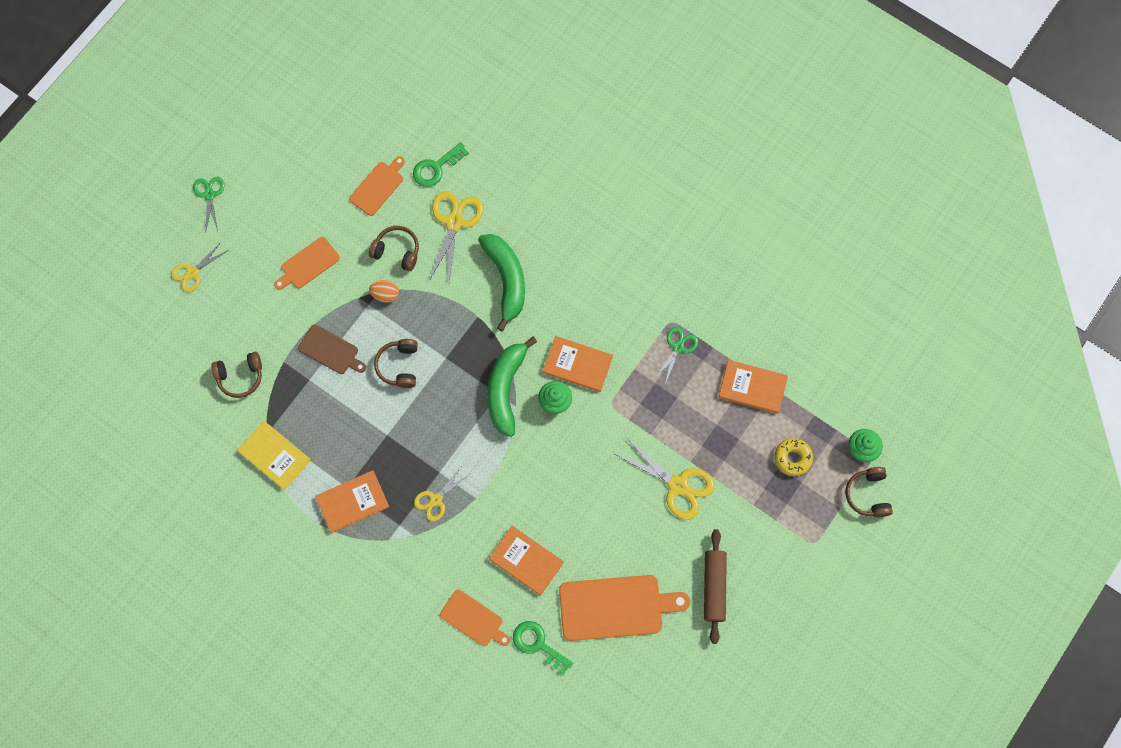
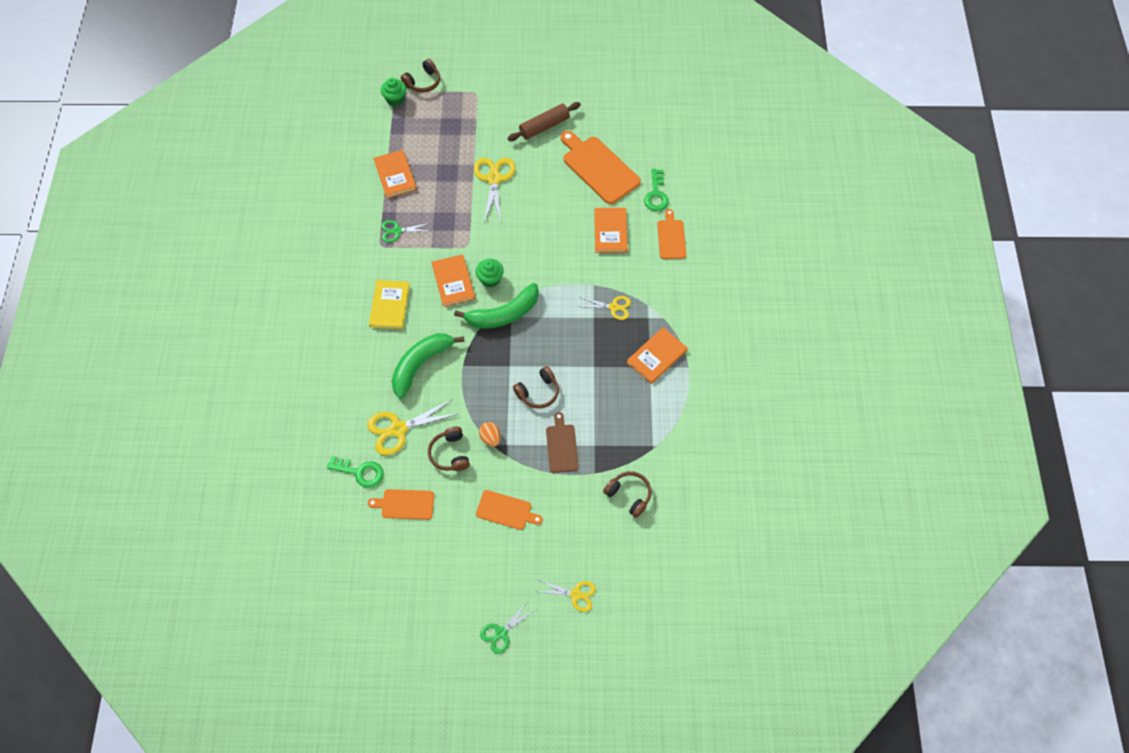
camera: 125 degrees left, 10 degrees down
yellow book [237,421,311,490] -> yellow book moved to [369,280,410,330]
orange book [315,470,389,533] -> orange book turned 75 degrees counterclockwise [627,327,688,384]
yellow donut [774,438,813,476] -> none

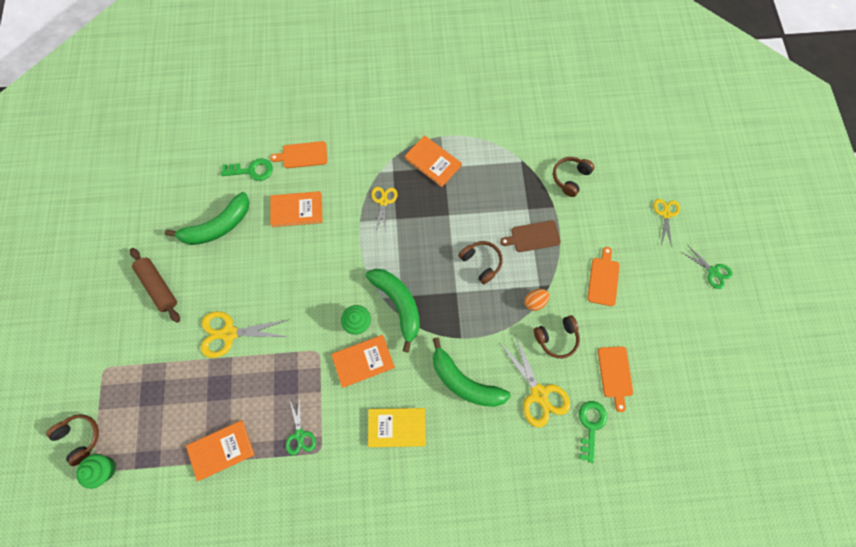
camera: 95 degrees left, 10 degrees up
orange cutting board [561,131,641,204] -> green banana [165,192,249,245]

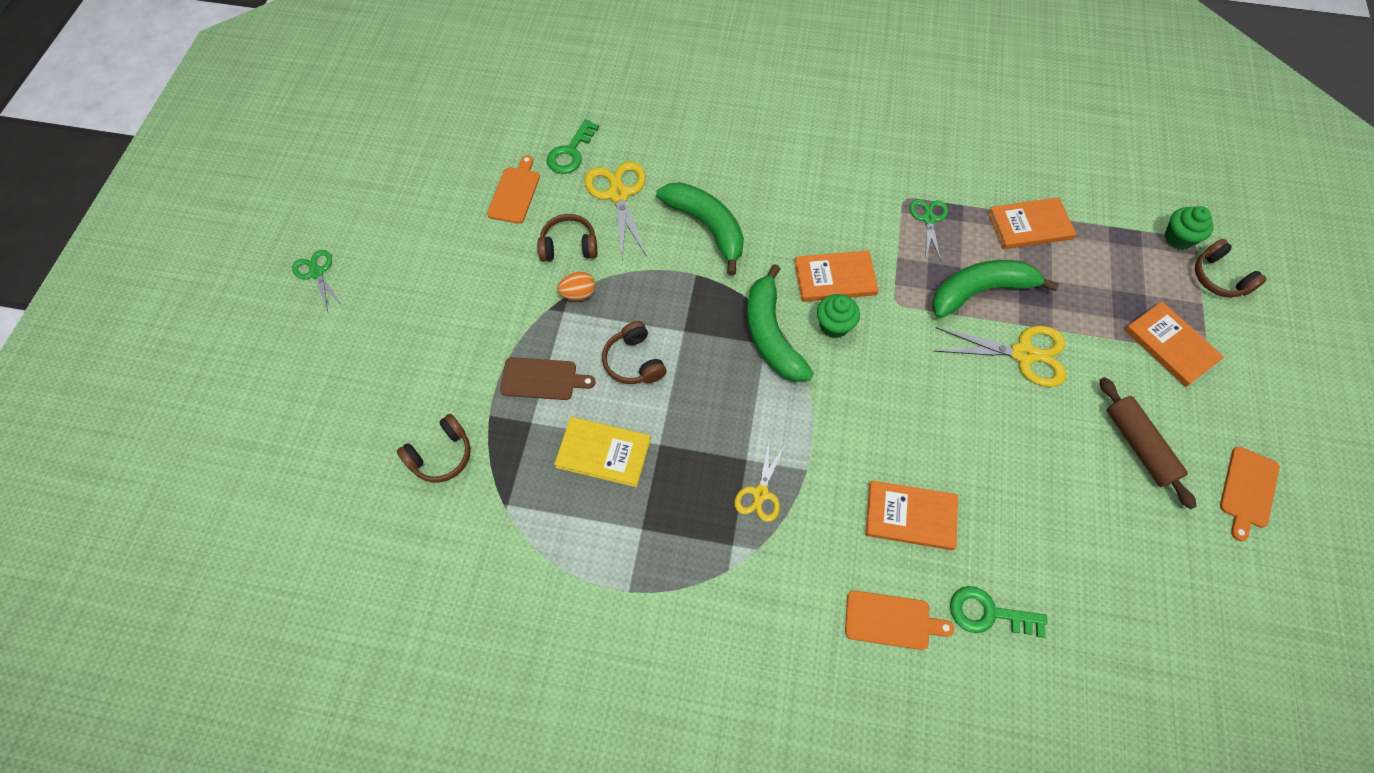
camera: 165 degrees left, 10 degrees down
green banana [165,192,249,245] -> green banana moved to [932,260,1059,319]
yellow book [368,408,426,447] -> yellow book moved to [554,417,651,487]
orange book [405,135,462,187] -> orange book moved to [1125,301,1224,387]
orange cutting board [587,247,620,306] -> orange cutting board moved to [1220,447,1279,541]
yellow scissors [653,199,680,247] -> none

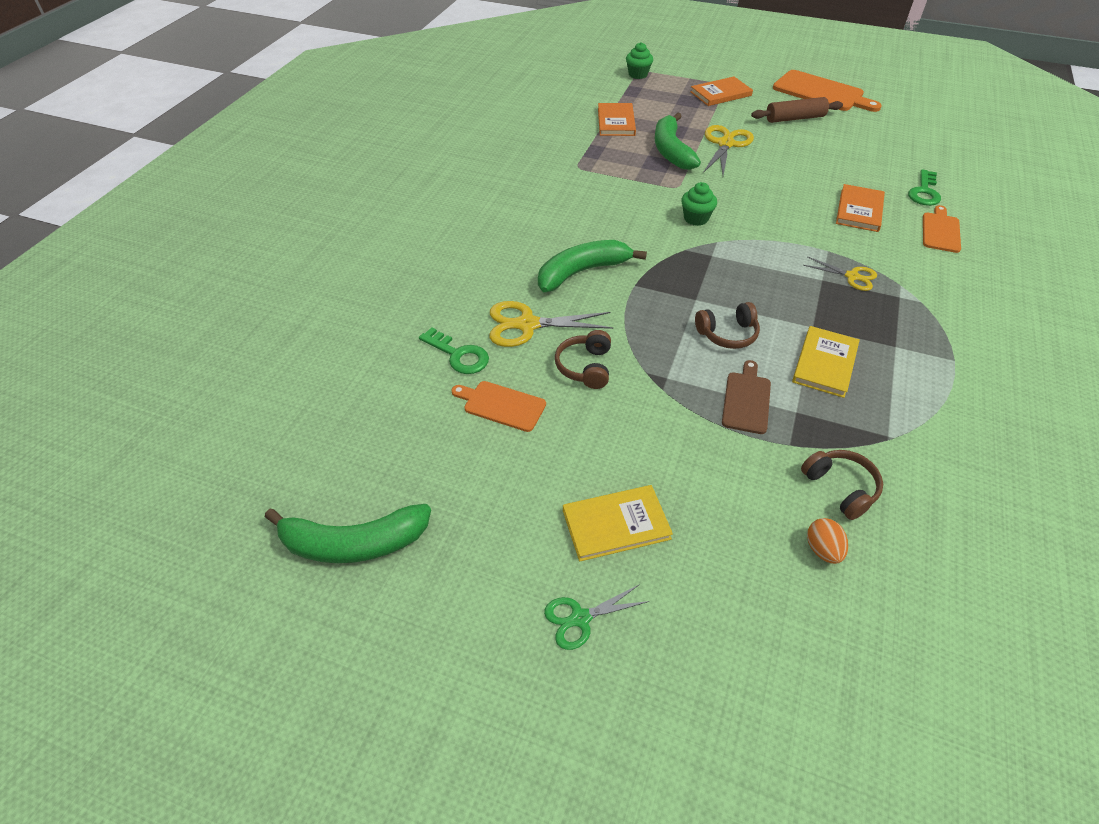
camera: 80 degrees left, 15 degrees down
orange egg [558,272,596,301] -> orange egg moved to [807,518,848,564]
green banana [747,264,814,382] -> green banana moved to [265,504,431,563]
orange book [794,250,879,302] -> none
green scissors [909,199,948,260] -> none
brown headphones [1195,239,1267,297] -> none
orange cutting board [1220,447,1279,541] -> orange cutting board [773,70,882,112], size x1.74
none -> yellow book [563,485,673,561]

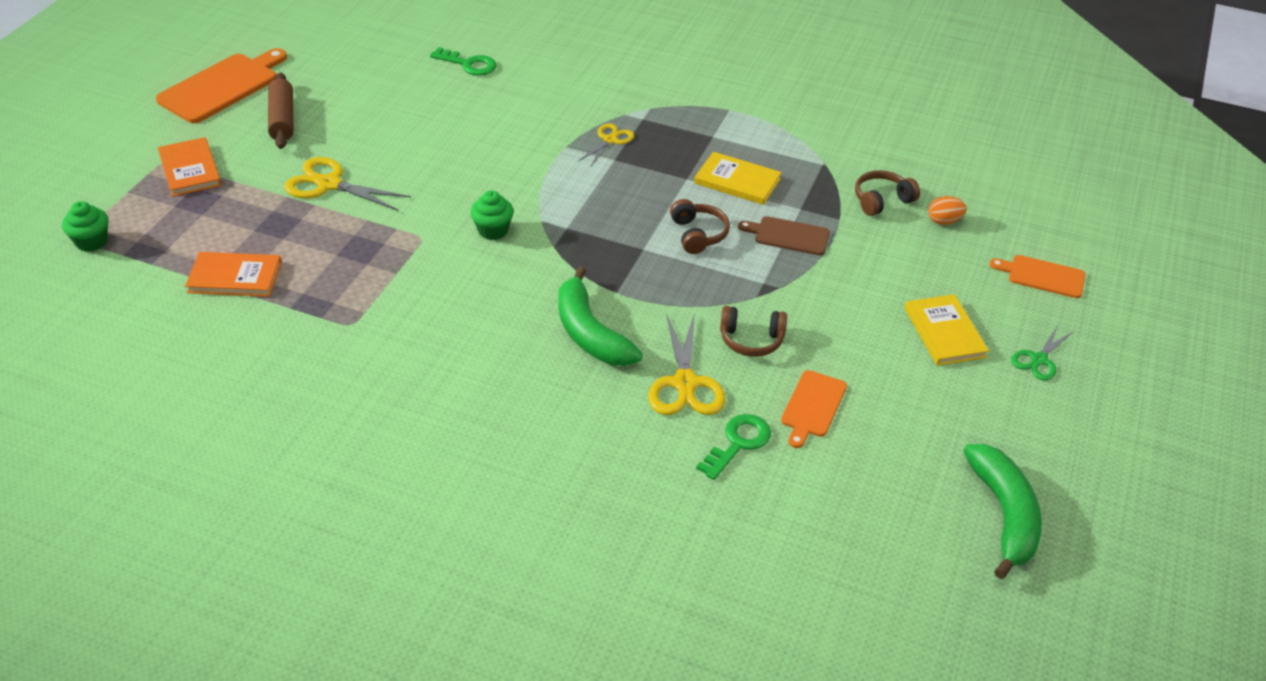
camera: 90 degrees left, 5 degrees down
green scissors [544,584,650,650] -> green scissors turned 60 degrees clockwise [1011,325,1074,381]
green banana [655,113,701,170] -> none
orange book [836,184,885,232] -> none
orange cutting board [923,205,961,253] -> orange cutting board moved to [990,255,1086,298]

